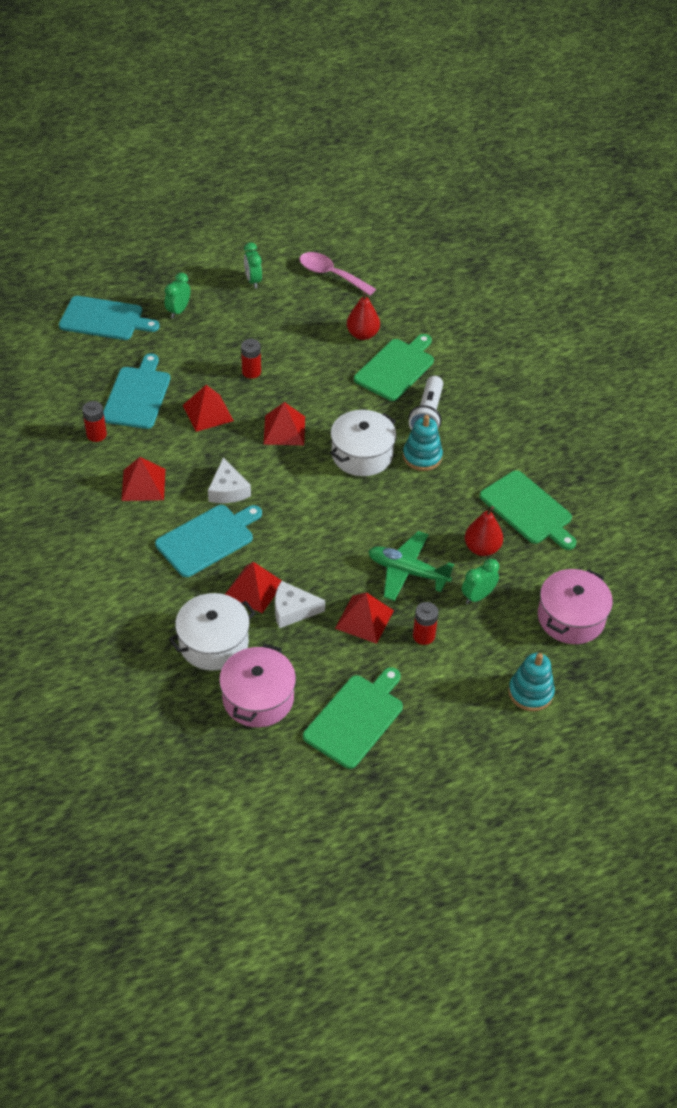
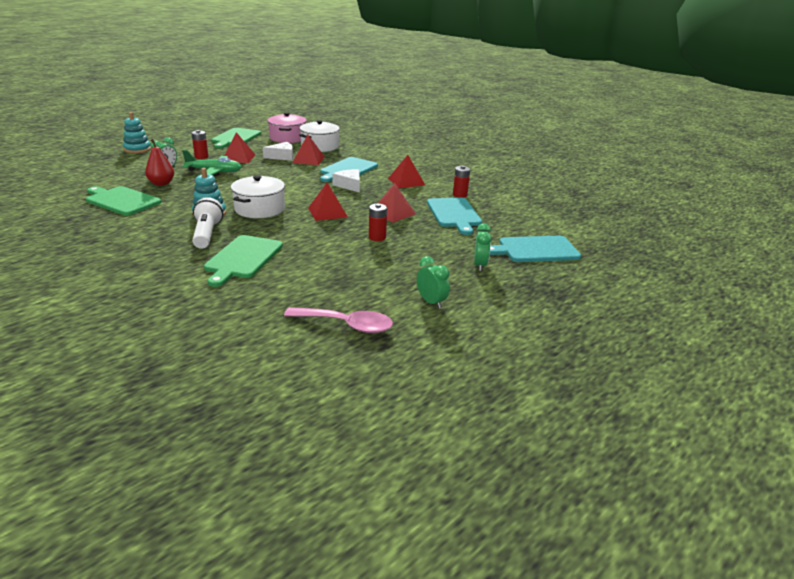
camera: 160 degrees right, 20 degrees down
red pear [347,292,380,340] -> none
pink pot [538,569,613,644] -> none

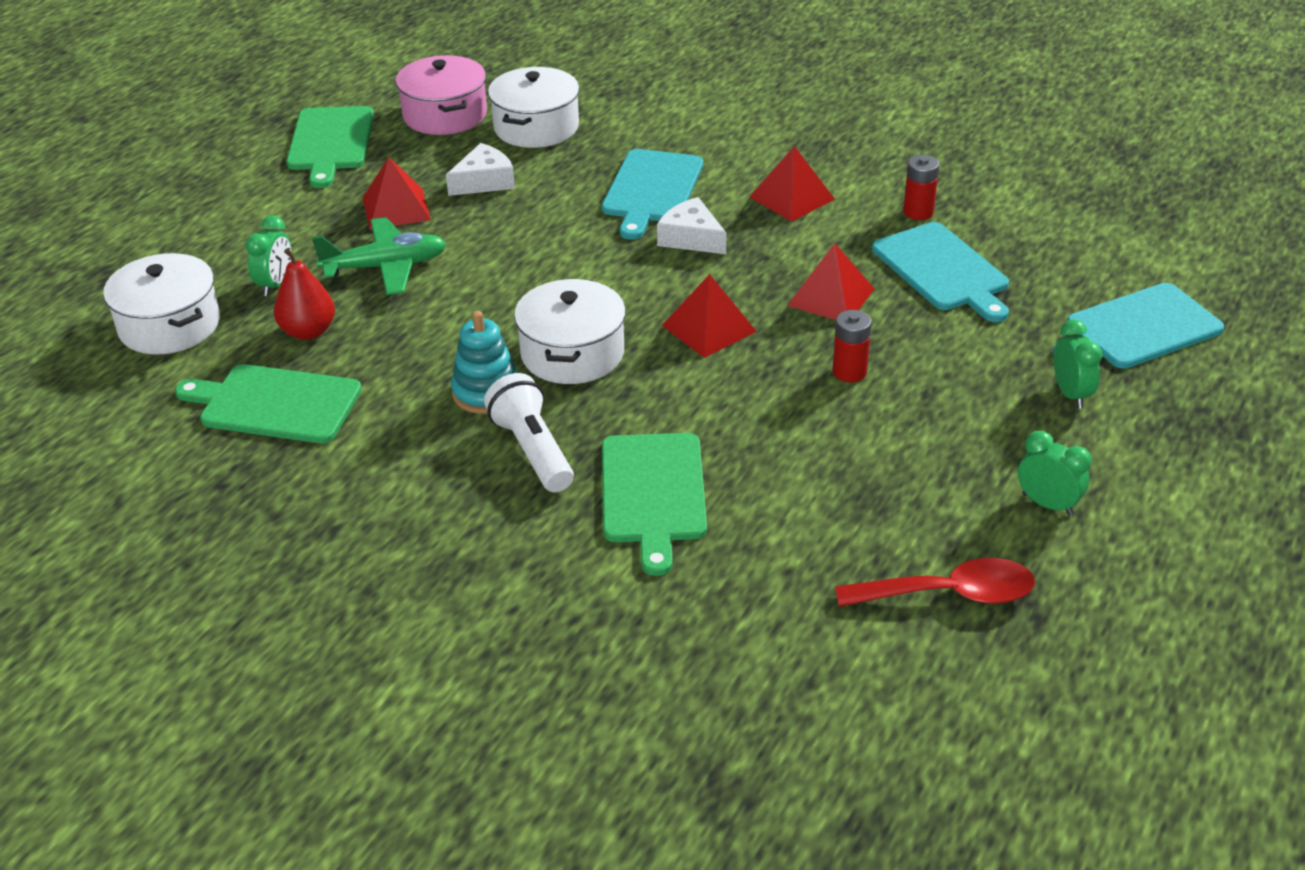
camera: 15 degrees left, 10 degrees up
turquoise stacking toy [123,112,151,153] -> none
red battery [191,130,209,159] -> none
pink spoon [284,307,393,333] -> red spoon [835,558,1035,607]
red pyramid [292,135,325,165] -> none
none -> white pot [103,253,220,355]

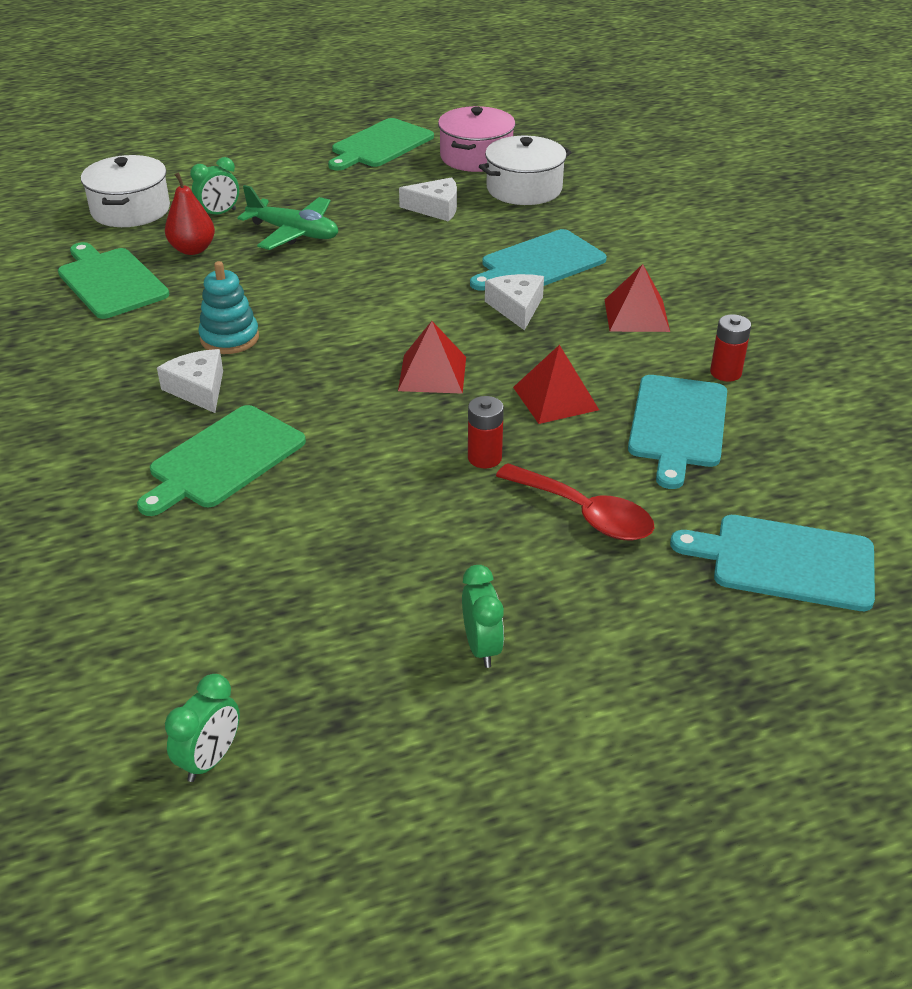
camera: 40 degrees right, 0 degrees up
red pyramid [363,157,431,230] -> none
white flashlight [484,373,574,493] -> white cheese [157,349,223,413]
white pot [514,279,626,384] -> none
red spoon [835,558,1035,607] -> red spoon moved to [496,463,655,540]
green clock [1054,319,1103,409] -> green clock moved to [165,674,240,782]

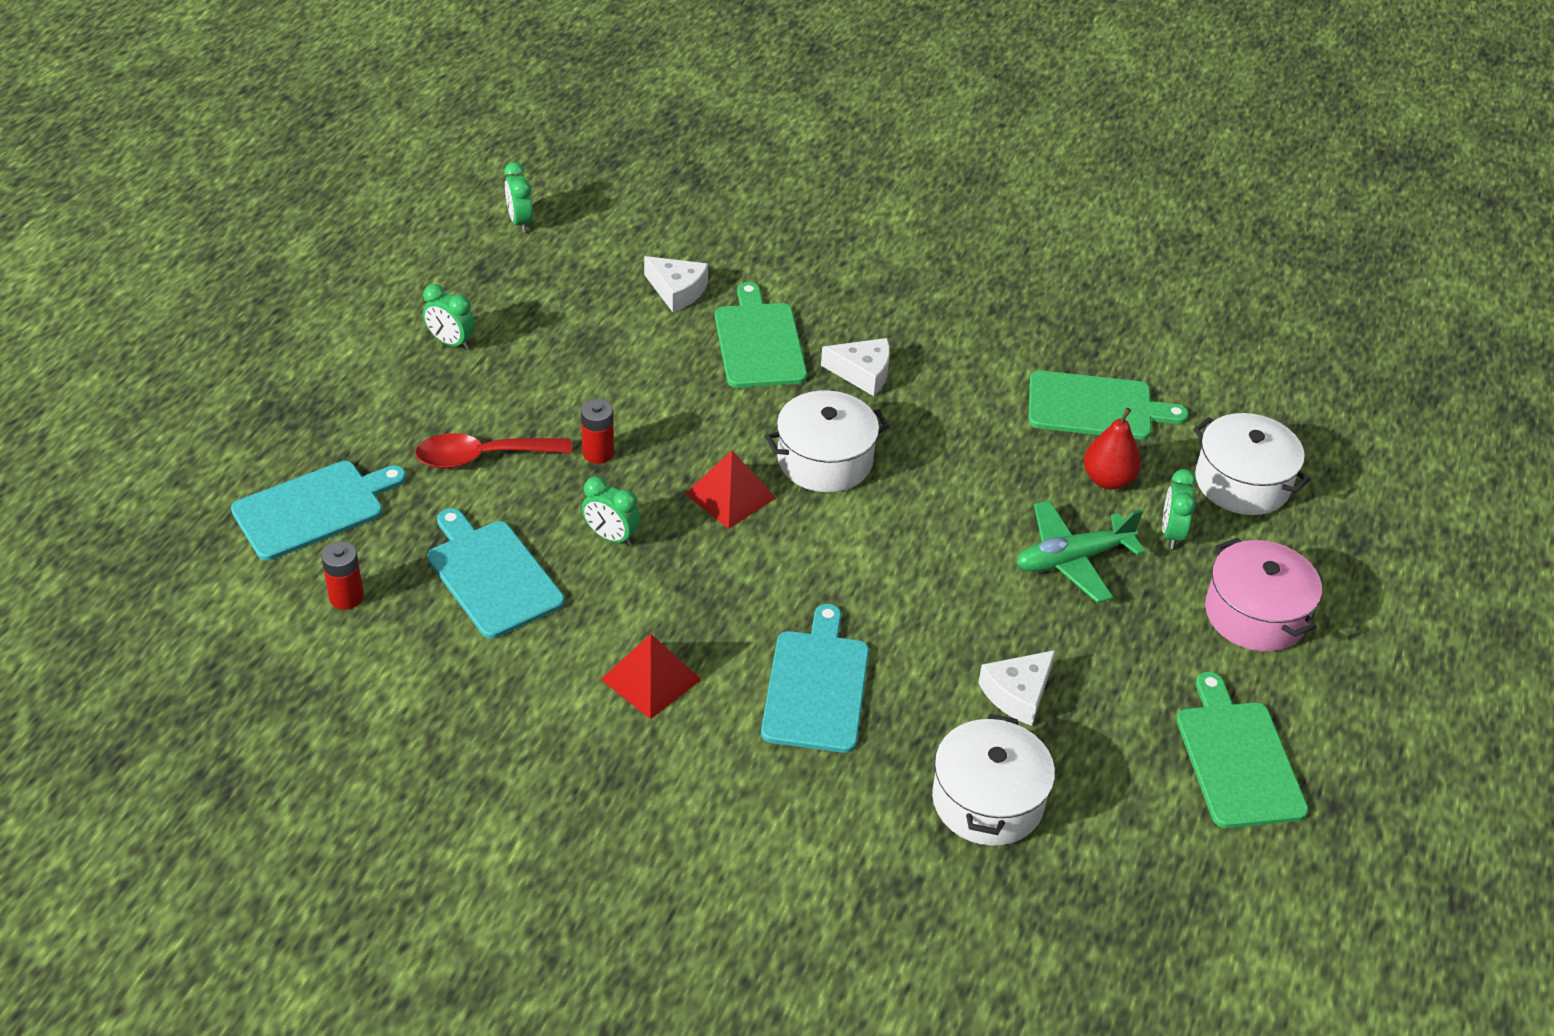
camera: 130 degrees right, 5 degrees up
turquoise stacking toy [198,261,259,354] -> none
pink pot [438,106,516,172] -> pink pot moved to [1205,538,1322,652]
white cheese [485,274,544,331] -> white cheese moved to [644,256,708,312]
red pyramid [513,345,599,424] -> green clock [582,476,640,546]
red battery [710,314,751,382] -> red battery moved to [321,541,364,610]
none -> white pot [765,390,889,492]

